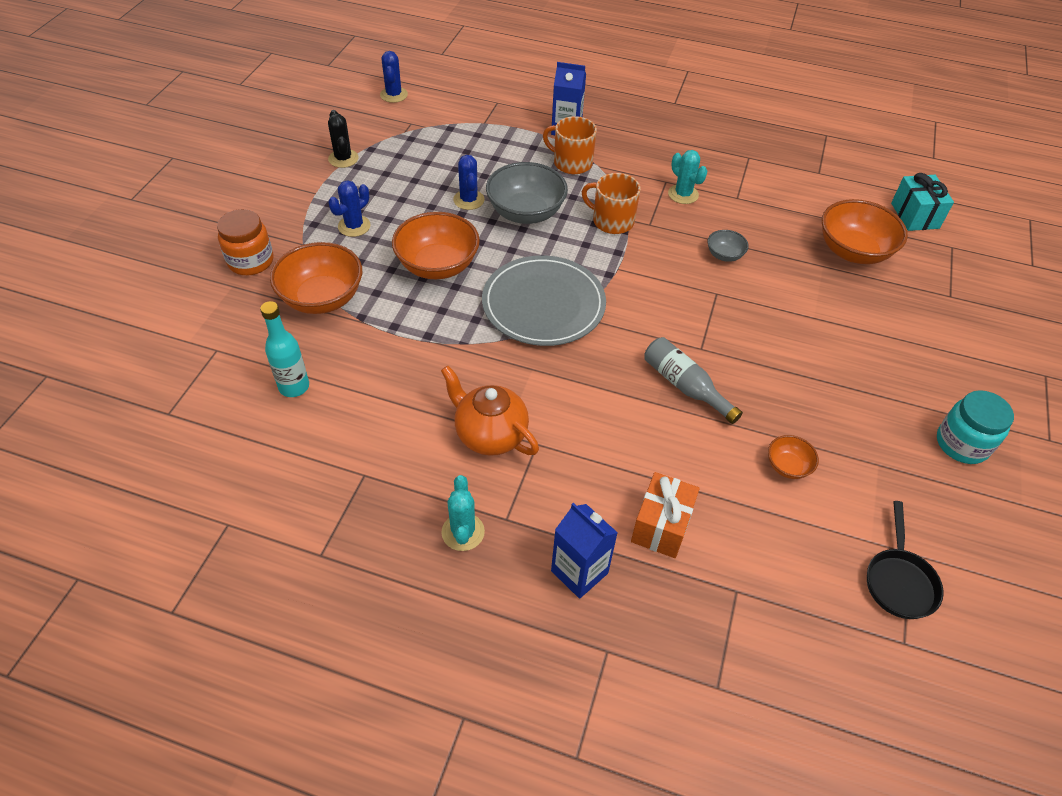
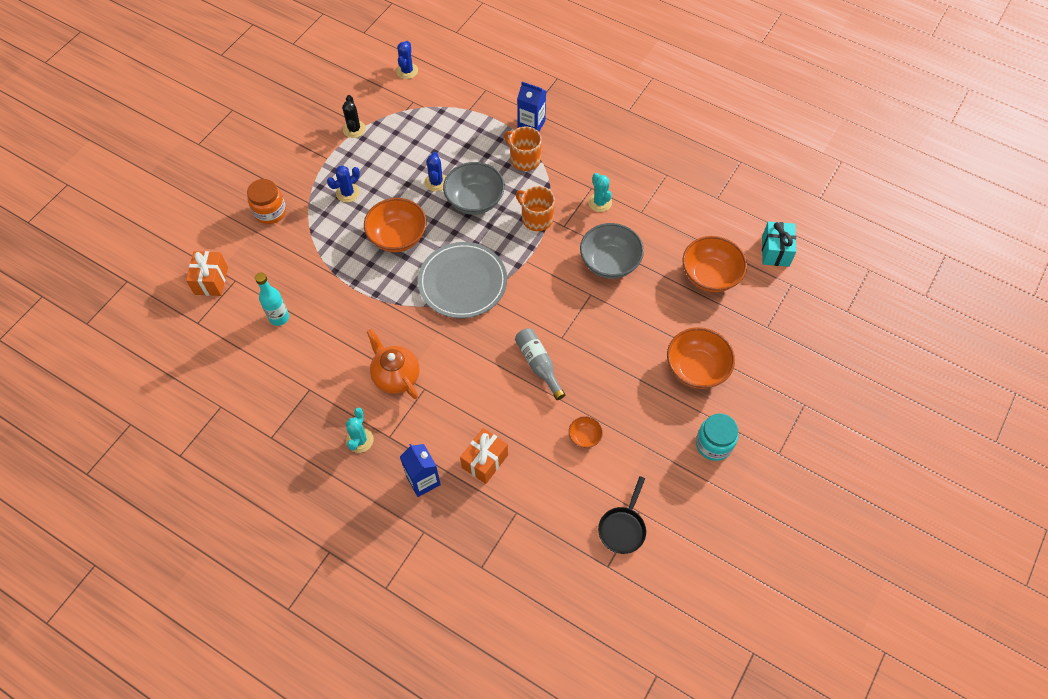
camera: 15 degrees right, 10 degrees up
orange bowl [270,242,362,314] -> orange bowl moved to [667,327,735,389]
grey bowl [708,230,749,262] -> grey bowl [580,223,644,279], size x2.05
none -> orange gift [186,251,228,296]

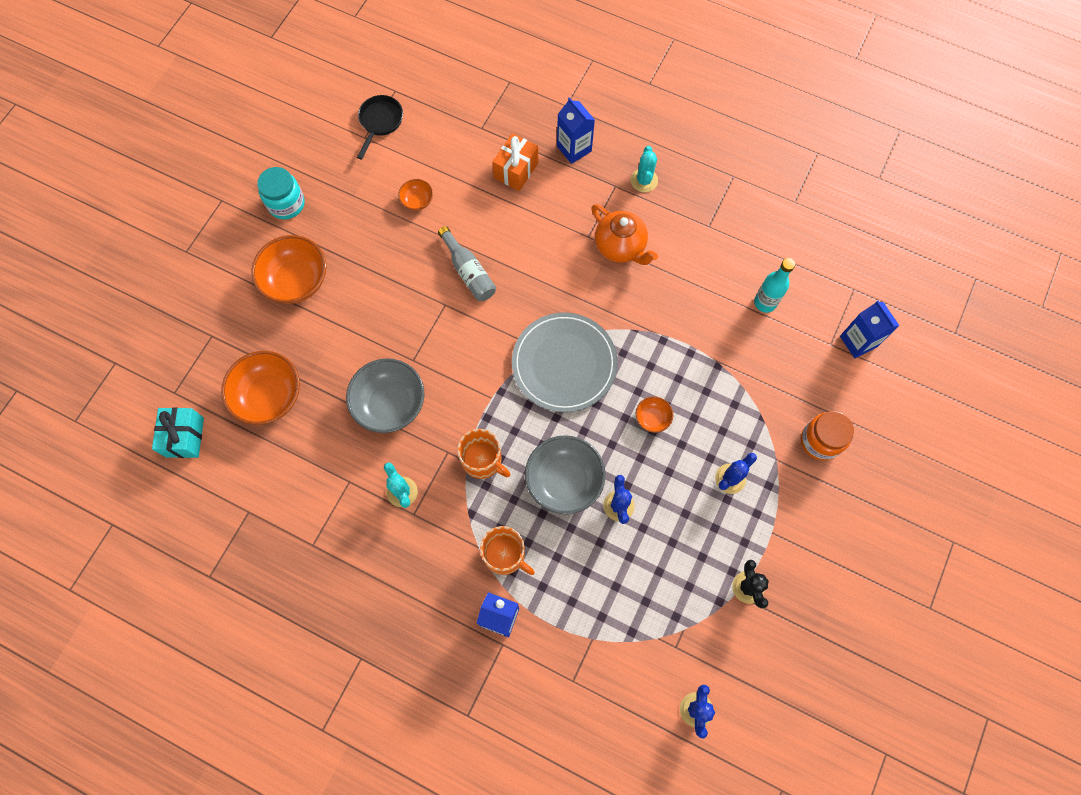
camera: 175 degrees right, 10 degrees up
orange gift [186,251,228,296] -> blue carton [840,301,900,358]
orange bowl [364,198,427,252] -> orange bowl [636,396,673,433], size x0.49

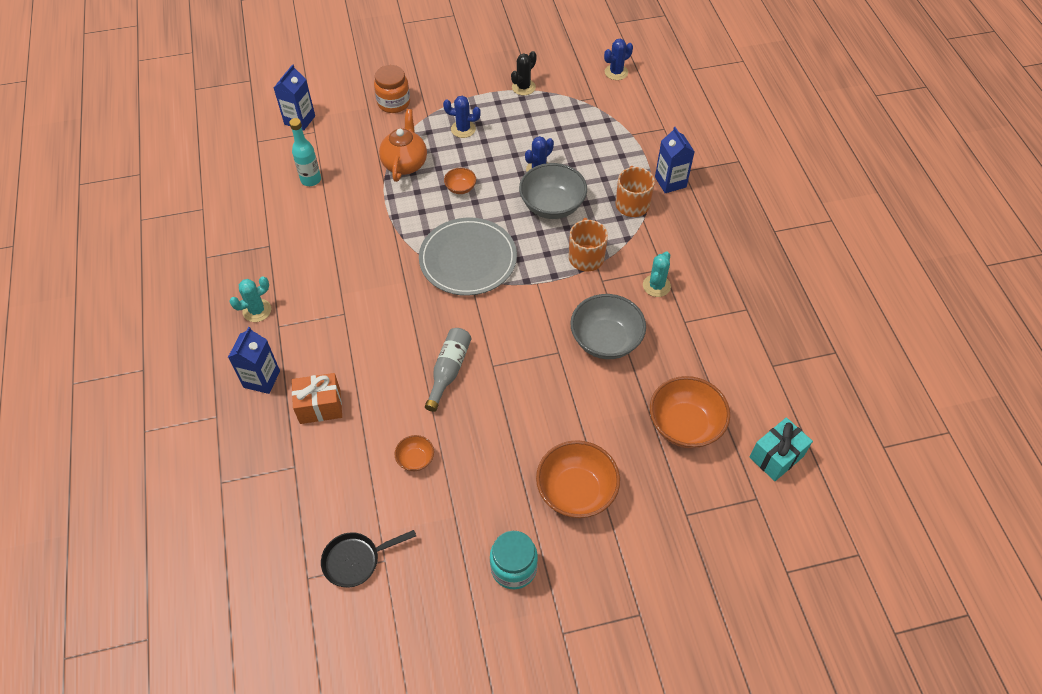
camera: 130 degrees left, 15 degrees down
orange teapot [591,204,658,265] -> orange teapot moved to [379,109,427,182]

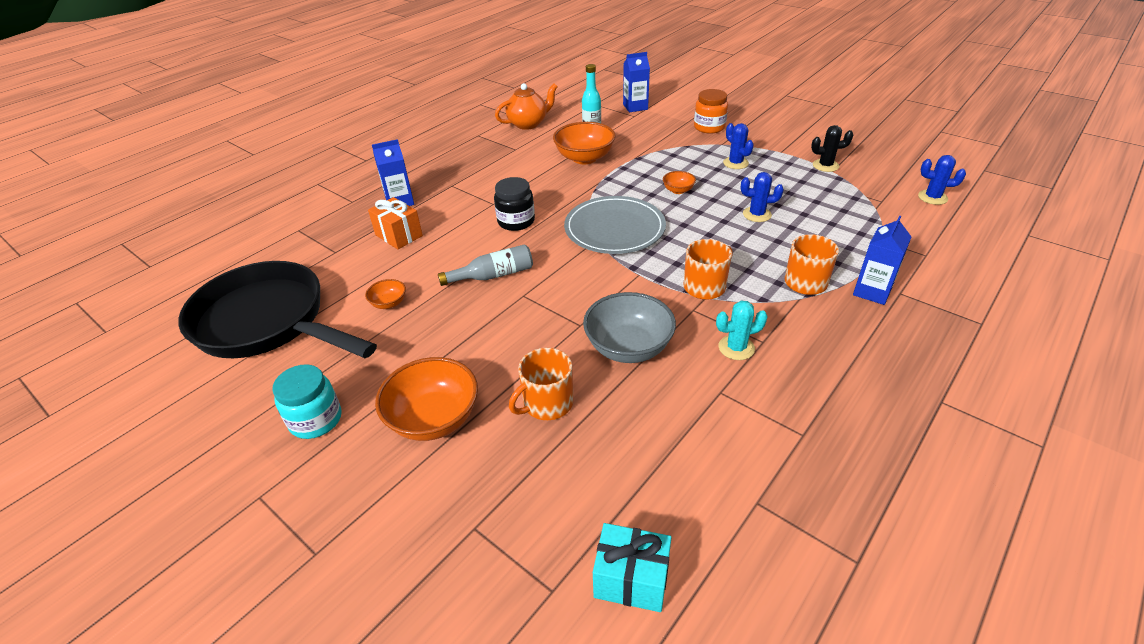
camera: 55 degrees right, 15 degrees down
turquoise cactus [229,276,271,322] -> none
black pan [321,530,416,588] -> black pan [178,261,377,358], size x2.43
orange teapot [379,109,427,182] -> orange teapot moved to [495,83,558,130]
grey bowl [519,163,587,219] -> none
orange bowl [650,376,730,448] -> orange bowl moved to [553,122,616,164]
none -> black jar [494,177,535,231]
none -> orange mug [509,348,574,420]

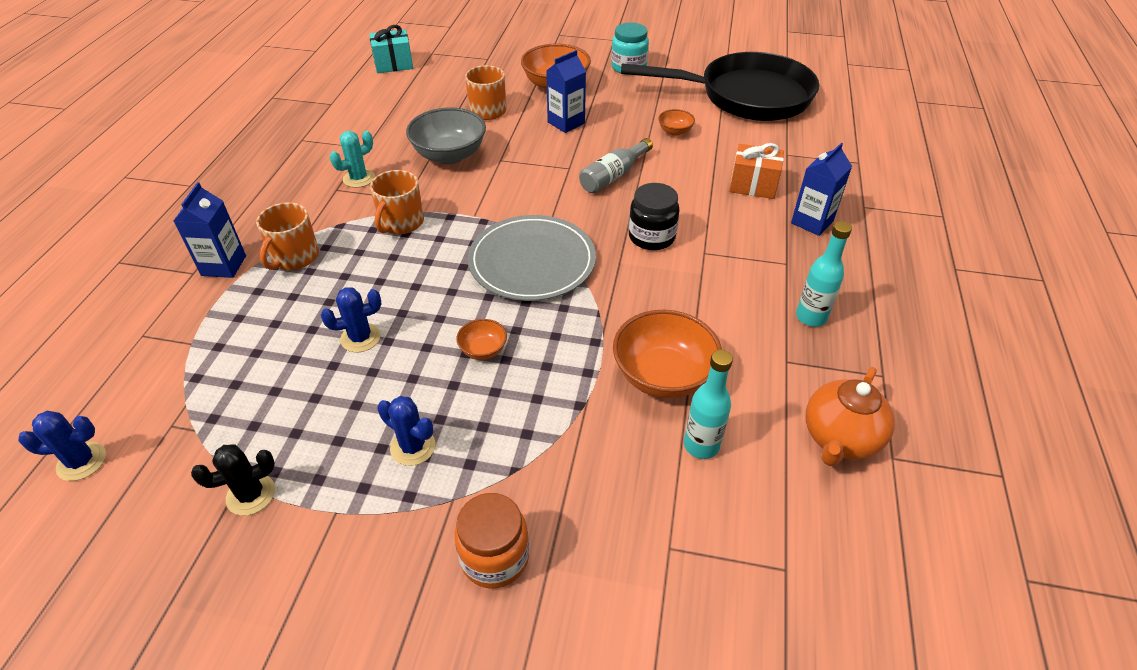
camera: 150 degrees right, 5 degrees up
blue carton [623,52,650,112] -> blue carton moved to [546,50,586,133]
none -> turquoise bottle [796,221,852,327]

